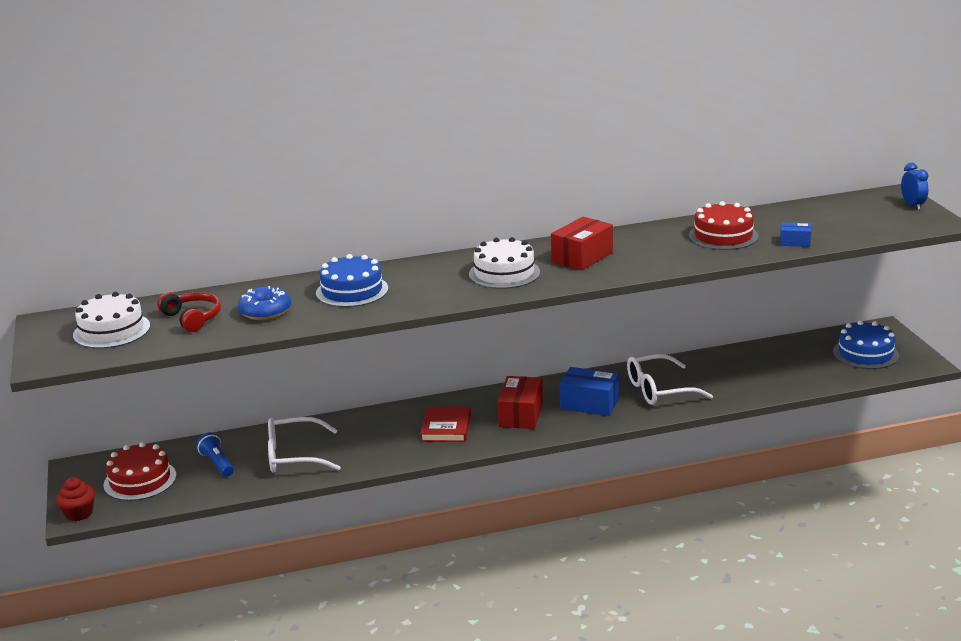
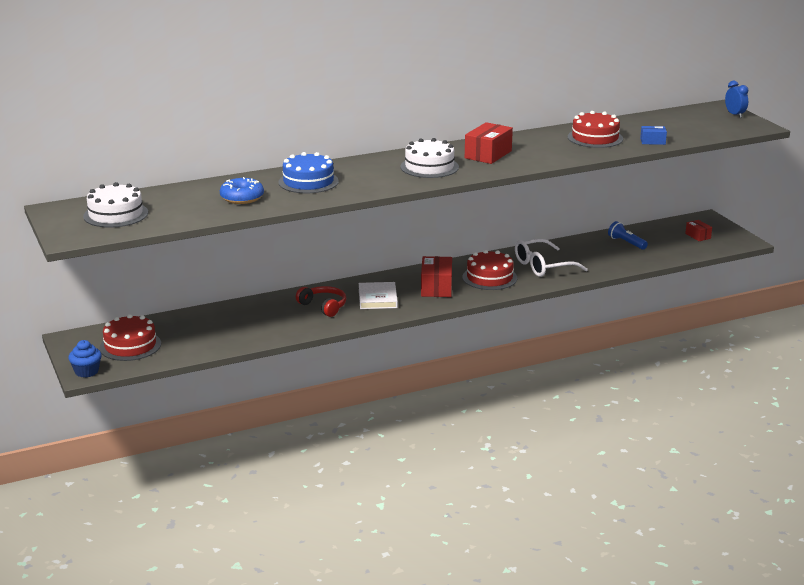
camera: 10 degrees left, 0 degrees up
red cupcake [56,477,95,521] -> blue cupcake [68,340,102,378]
red headphones [157,292,221,332] -> red headphones moved to [296,286,346,317]
blue flashlight [196,432,234,476] -> blue flashlight moved to [608,221,648,250]
white glasses [268,417,341,473] -> none
red book [420,406,471,442] -> white book [359,282,398,309]
blue box [560,367,619,416] -> red cake [463,250,517,290]
blue cake [833,321,899,369] -> red box [685,220,712,241]

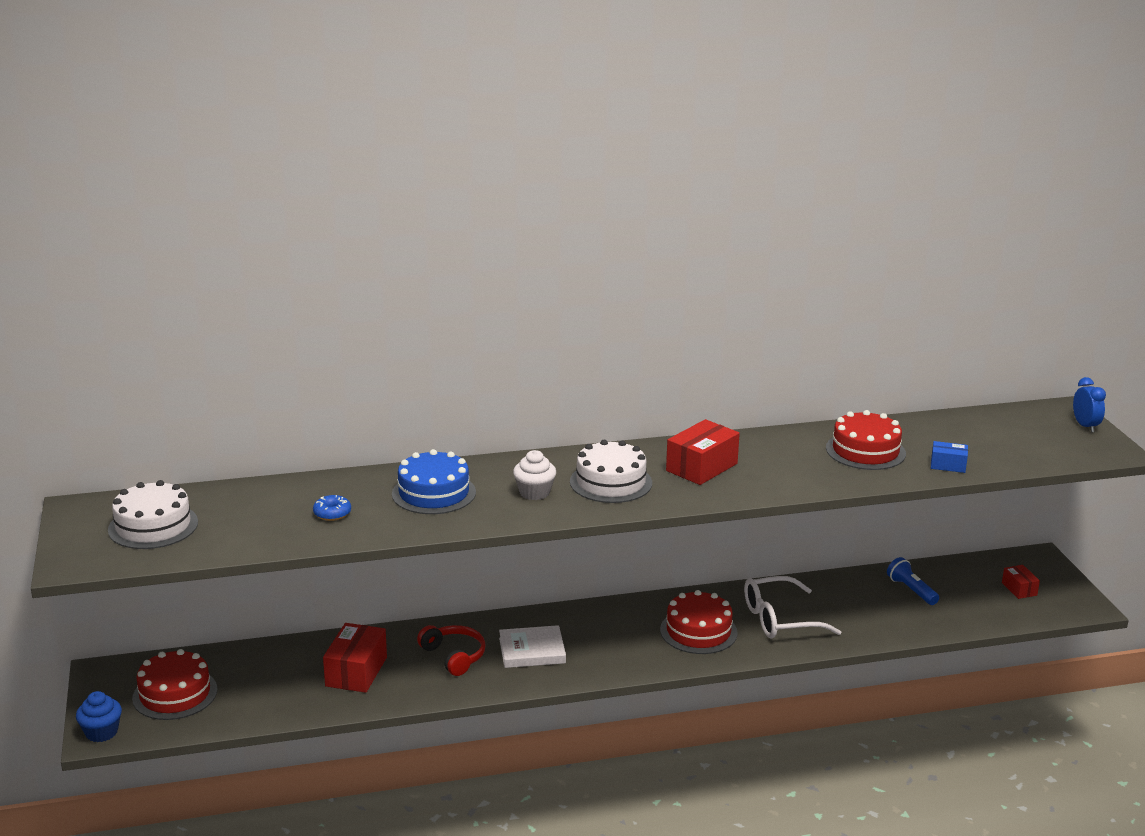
camera: 10 degrees right, 0 degrees up
blue donut [220,177,264,204] -> blue donut [313,495,351,521], size x0.62
white book [359,282,398,309] -> white book turned 75 degrees clockwise [499,625,566,668]
red box [421,256,452,297] -> red box moved to [323,623,387,693]
none -> white cupcake [513,450,556,500]

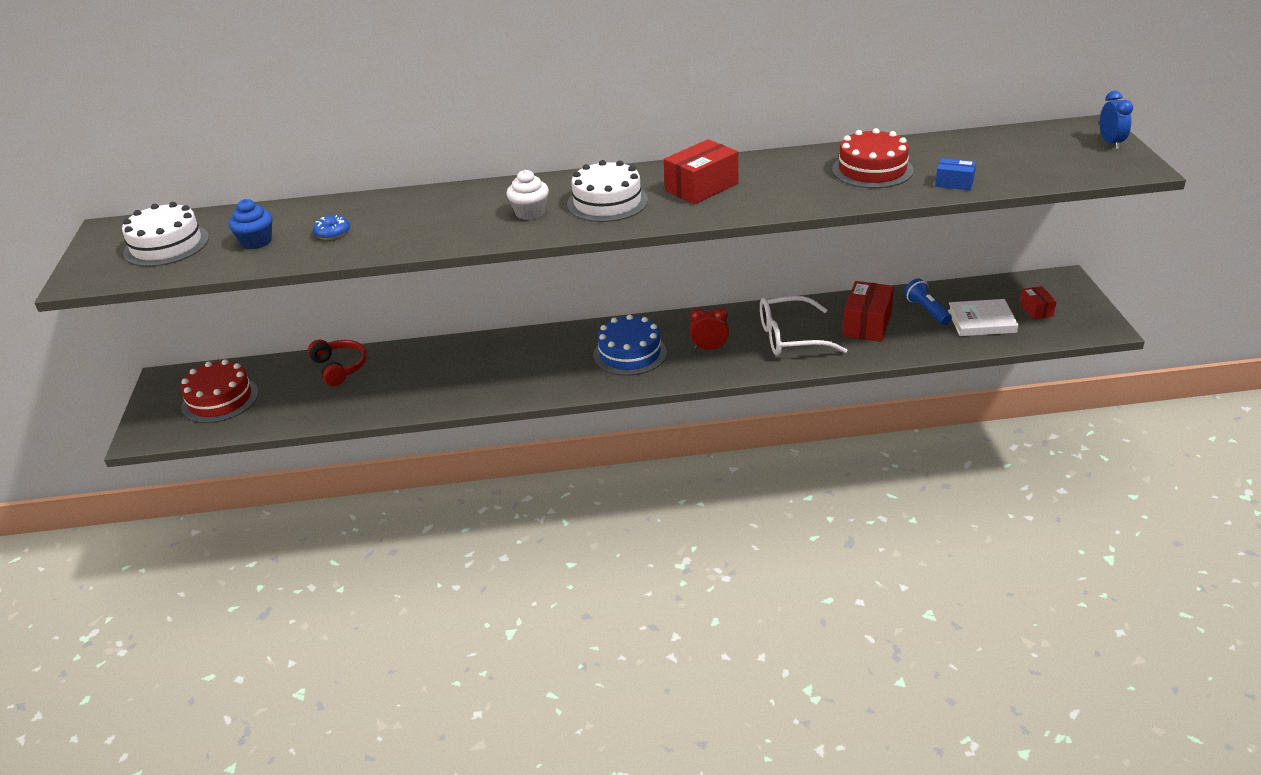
camera: 10 degrees right, 10 degrees up
blue cupcake [76,691,122,742] -> blue cupcake moved to [228,199,272,249]
red box [323,623,387,693] -> red box moved to [843,281,894,342]
blue cake [392,449,476,514] -> blue cake moved to [593,314,667,376]
red headphones [417,625,486,676] -> red headphones moved to [308,340,367,386]
white book [499,625,566,668] -> white book moved to [948,299,1019,336]
red cake [660,590,738,654] -> red clock [690,308,729,350]

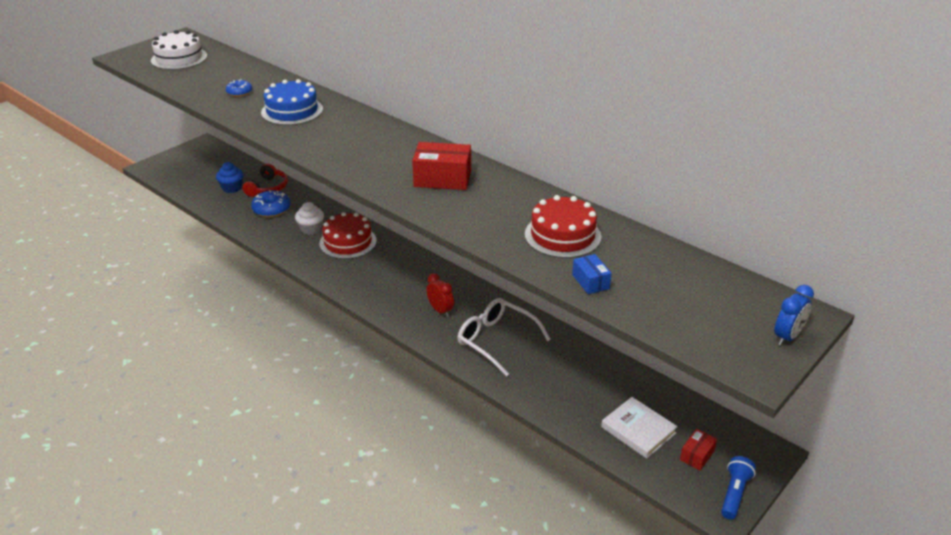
camera: 45 degrees right, 0 degrees up
red cake [181,359,258,423] -> red cake moved to [319,212,377,259]
blue cupcake [228,199,272,249] -> blue cupcake moved to [216,162,243,193]
white cupcake [506,170,549,220] -> white cupcake moved to [295,202,324,235]
white cake [567,160,648,222] -> none
blue cake [593,314,667,376] -> blue cake moved to [261,79,323,125]
red box [843,281,894,342] -> none
blue flashlight [904,279,952,325] -> blue flashlight moved to [721,456,756,520]
none -> blue donut [251,190,291,217]

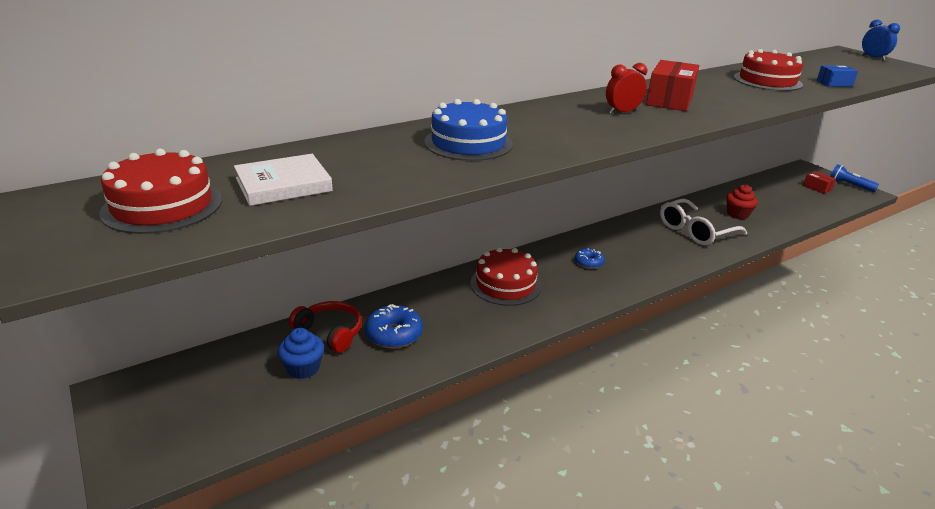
camera: 75 degrees left, 5 degrees down
white cake [151,30,207,70] -> red cake [99,149,222,234]
blue donut [226,79,252,97] -> blue donut moved to [575,248,605,269]
white cupcake [295,202,324,235] -> none
red clock [426,273,454,317] -> red clock moved to [606,63,647,114]
white book [601,397,678,459] -> white book moved to [234,154,333,206]
none -> red cupcake [726,185,758,219]

